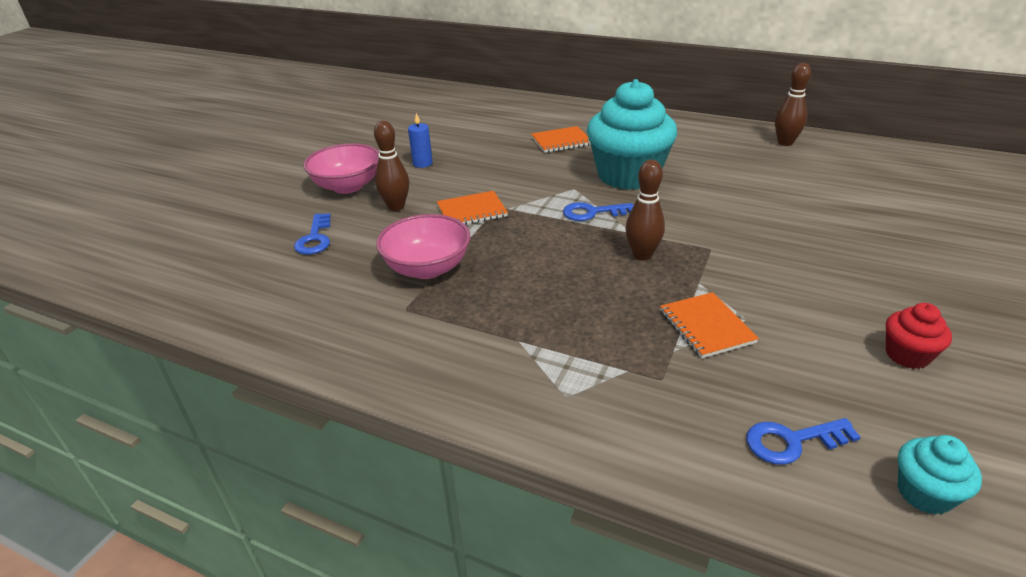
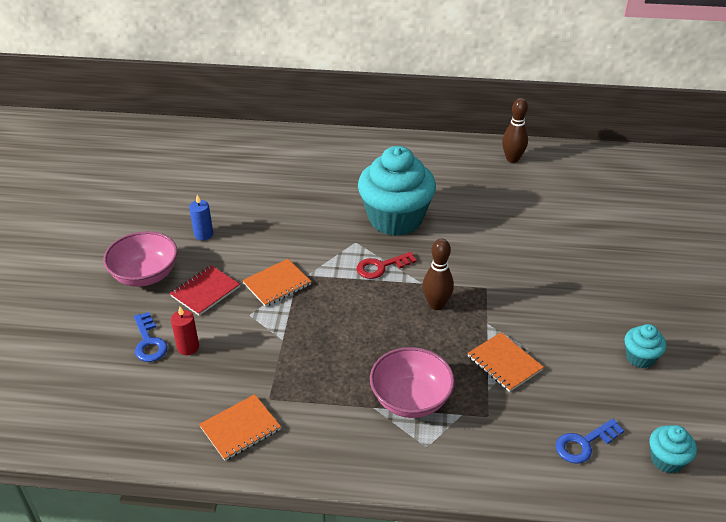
camera: 20 degrees left, 5 degrees up
brown bowling pin [374,121,409,211] -> red notebook [170,265,240,316]
pink bowl [376,214,470,279] -> pink bowl moved to [370,347,455,418]
orange notebook [531,126,591,153] -> orange notebook moved to [199,394,281,461]
blue key [563,202,634,221] -> red key [357,252,417,279]
red cupcake [886,303,952,369] -> turquoise cupcake [624,324,666,368]
none -> red candle [171,307,199,355]

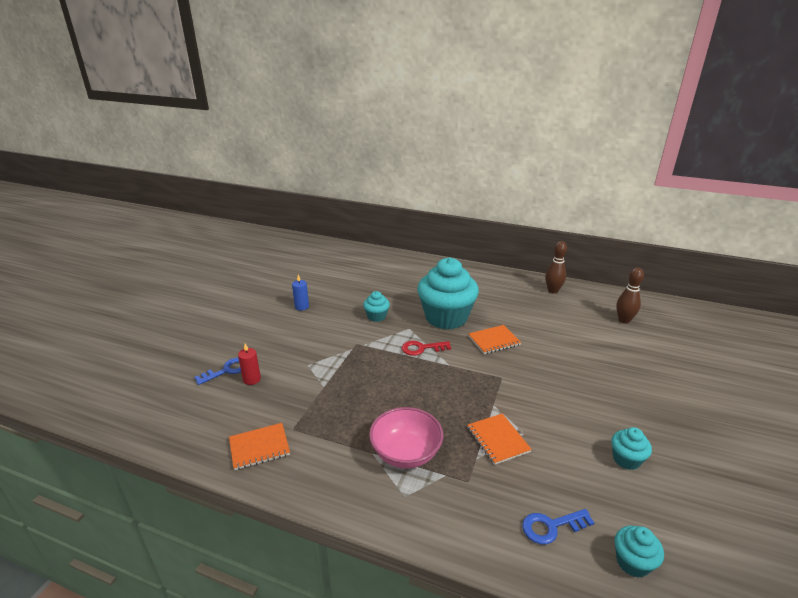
camera: 15 degrees right, 10 degrees down
pink bowl [103,231,178,287] -> none
blue key [134,312,167,362] -> blue key turned 120 degrees counterclockwise [195,358,241,385]
red notebook [170,265,240,316] -> none
orange notebook [242,259,312,307] -> orange notebook moved to [468,325,521,354]
brown bowling pin [422,239,454,310] -> brown bowling pin moved to [616,268,644,324]
none -> turquoise cupcake [363,291,390,322]

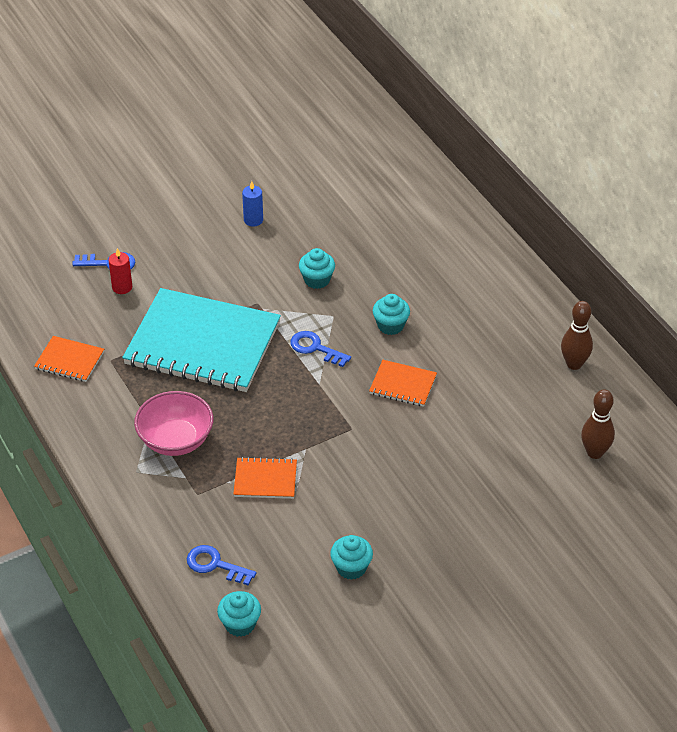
camera: 40 degrees right, 15 degrees up
red key [402,341,451,356] -> blue key [290,331,351,367]
turquoise cupcake [417,257,479,330] -> turquoise cupcake [373,294,410,335], size x0.44
orange notebook [468,414,532,465] -> orange notebook turned 75 degrees clockwise [233,457,297,499]
none -> turquoise notebook [122,288,281,392]

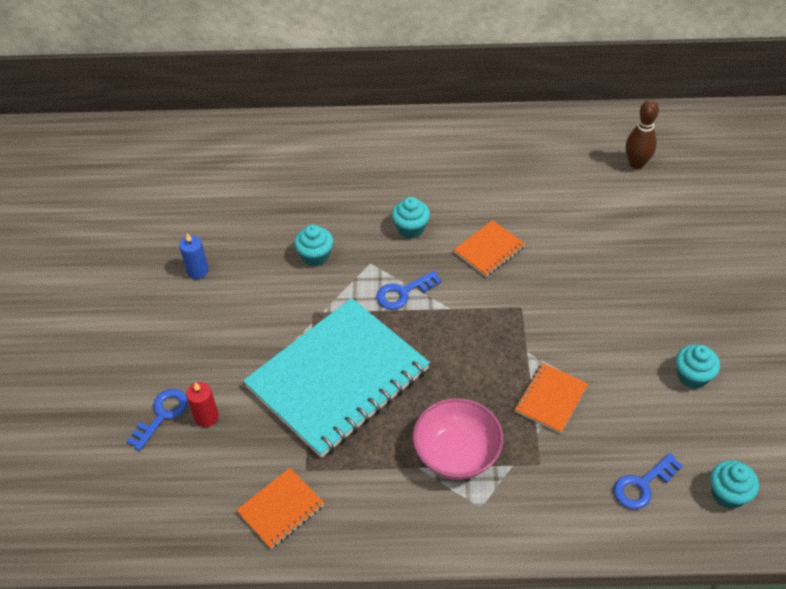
camera: 60 degrees left, 5 degrees up
brown bowling pin [561,301,593,370] -> none

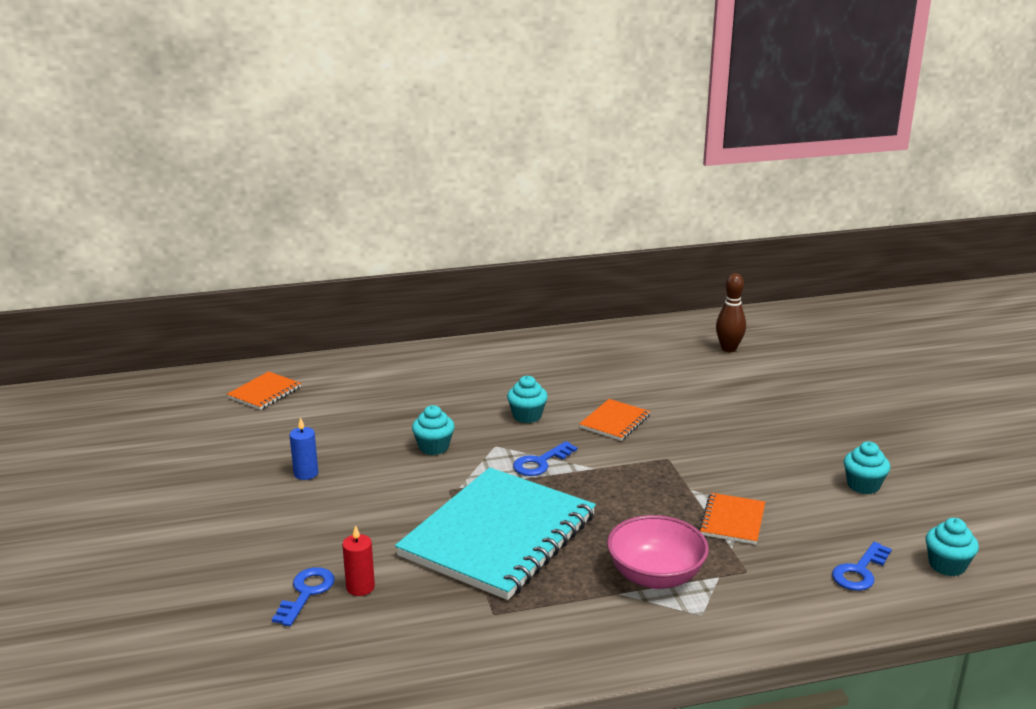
camera: 15 degrees left, 25 degrees down
orange notebook [236,468,324,549] -> orange notebook moved to [227,371,301,410]

